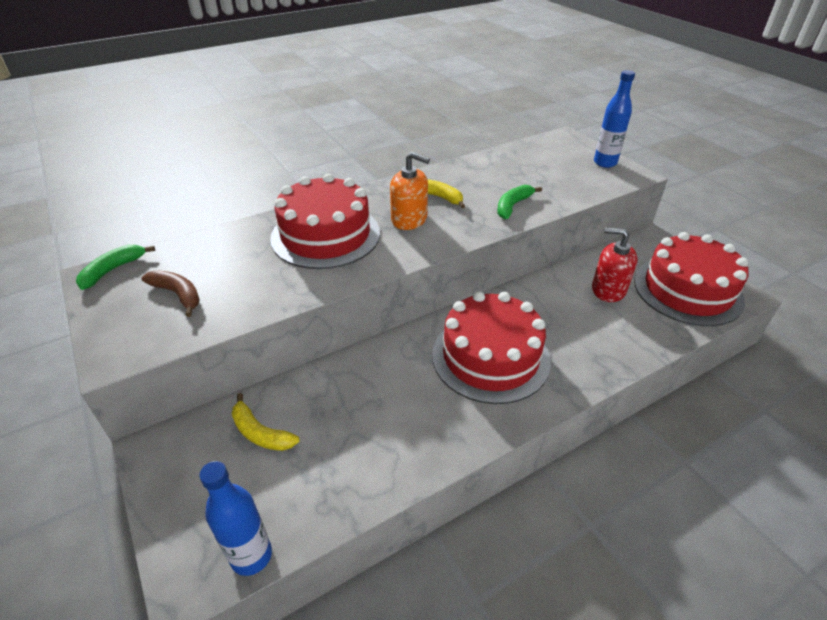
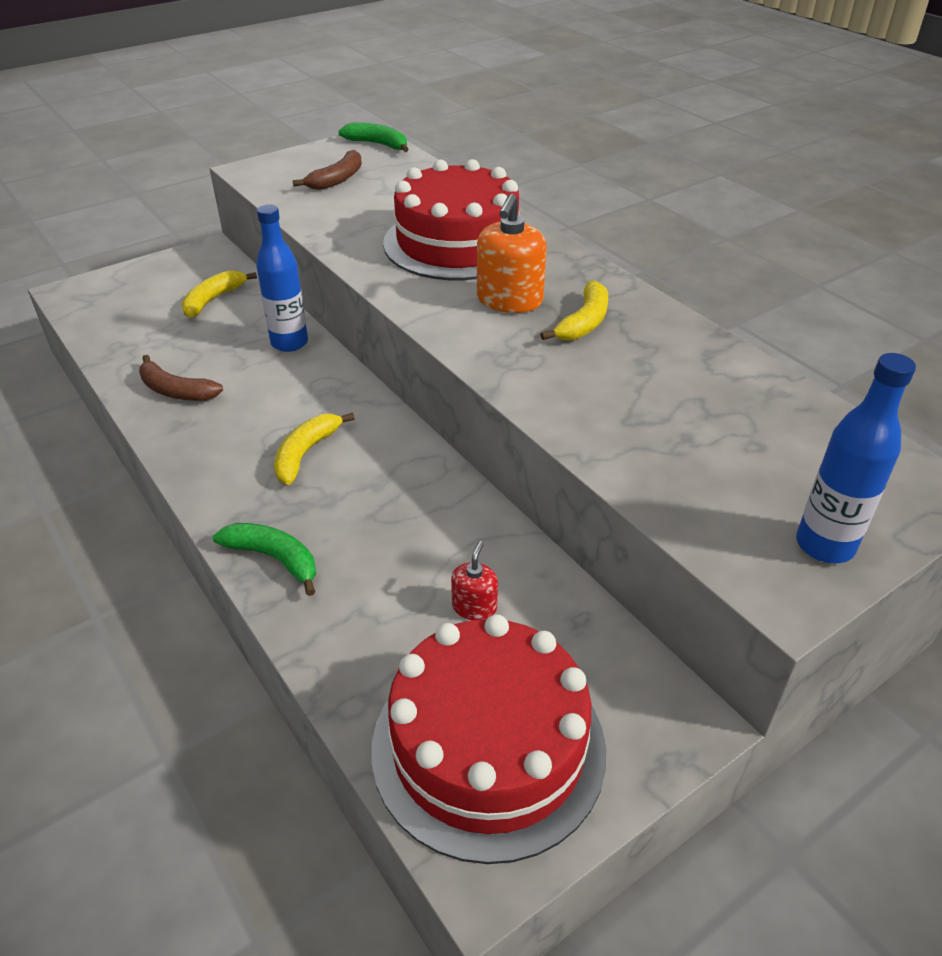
camera: 85 degrees right, 0 degrees up
blue bottle [200,461,272,576] -> blue bottle moved to [256,205,308,352]
red cake [432,291,551,404] -> yellow banana [274,413,355,485]
green banana [497,185,542,219] -> green banana moved to [213,523,316,596]
red soap dispenser [592,227,638,302] -> red soap dispenser [451,541,498,620], size x0.55
none -> brown banana [139,355,223,401]

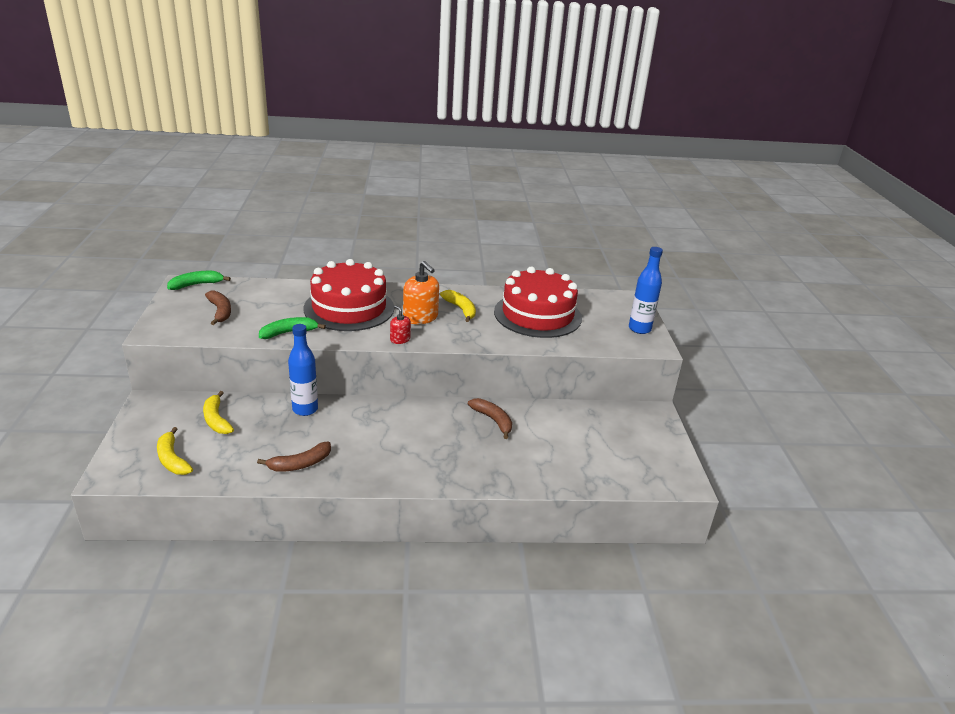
camera: 60 degrees left, 10 degrees down
green banana [213,523,316,596] -> green banana moved to [259,317,326,339]
yellow banana [274,413,355,485] -> yellow banana moved to [157,427,193,475]
red cake [371,614,606,864] -> red cake moved to [494,267,582,338]
red soap dispenser [451,541,498,620] -> red soap dispenser moved to [390,305,411,344]
none -> brown banana [468,398,512,439]

